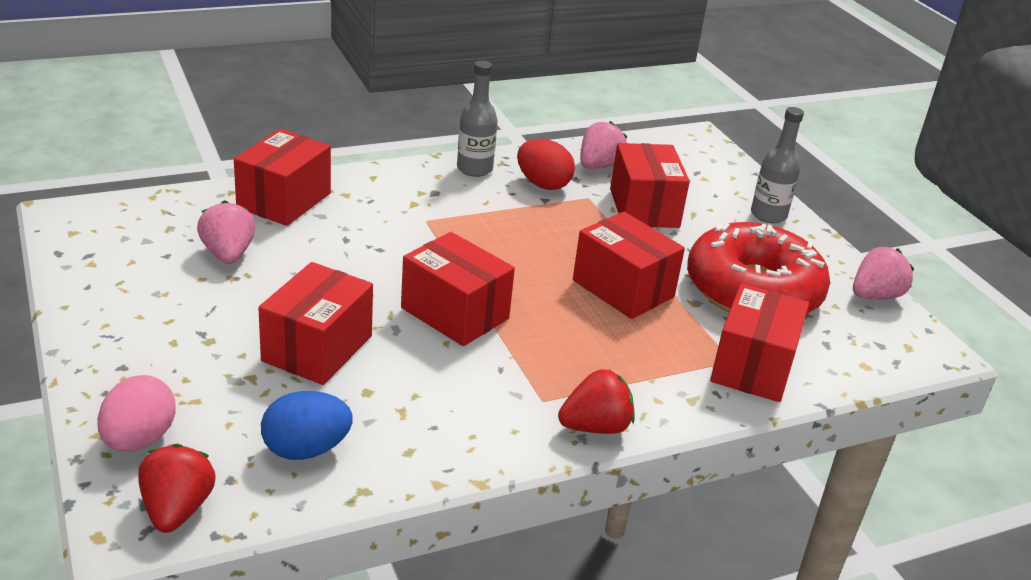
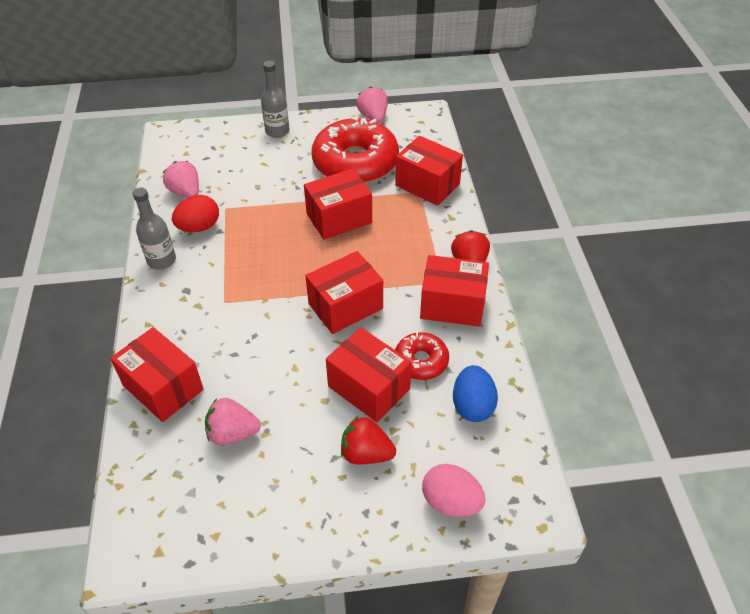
camera: 70 degrees left, 15 degrees up
red strawberry [138,443,216,533] -> red strawberry moved to [341,416,396,464]
red box [610,143,690,228] -> red box moved to [420,255,489,327]
none -> red donut [395,332,449,380]

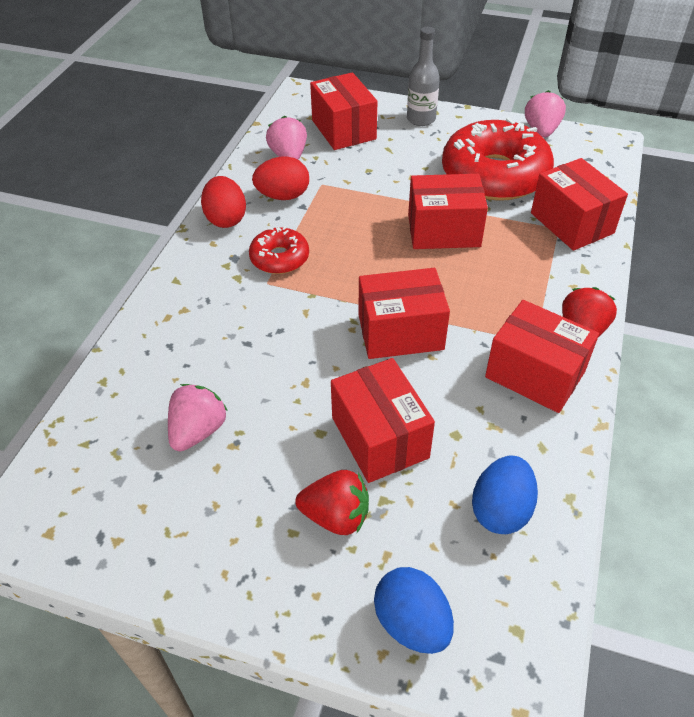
camera: 25 degrees right, 0 degrees up
red box [110,327,204,422] -> red box moved to [310,72,377,150]
grey bottle [133,188,176,269] -> red egg [201,176,246,228]
pink strawberry [205,398,261,445] -> pink strawberry turned 90 degrees clockwise [168,384,228,451]
red strawberry [341,416,396,464] -> red strawberry turned 150 degrees clockwise [295,470,369,535]
red donut [395,332,449,380] -> red donut moved to [249,226,309,274]
pink egg [422,464,486,517] -> blue egg [374,567,454,654]

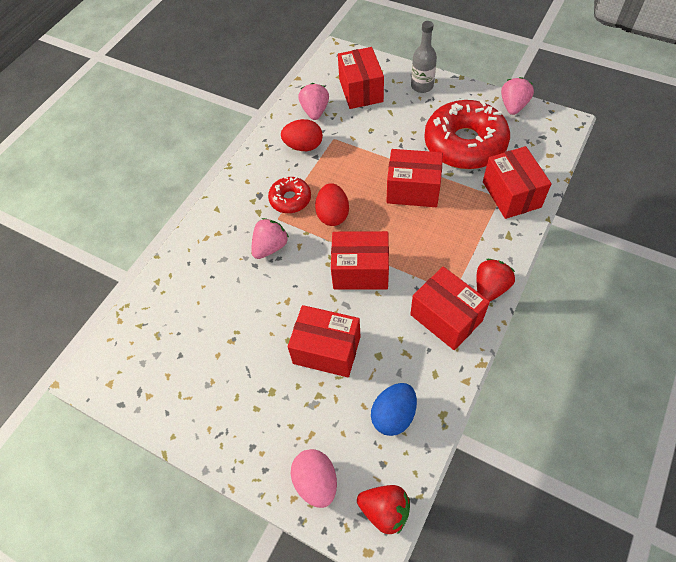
camera: 15 degrees right, 10 degrees up
pink strawberry [168,384,228,451] -> pink strawberry moved to [251,218,289,259]
red egg [201,176,246,228] -> red egg moved to [315,183,349,226]
red strawberry [295,470,369,535] -> red strawberry moved to [357,485,410,534]
red box [331,358,435,483] -> red box turned 60 degrees counterclockwise [287,305,361,377]
blue egg [374,567,454,654] -> pink egg [291,449,337,508]

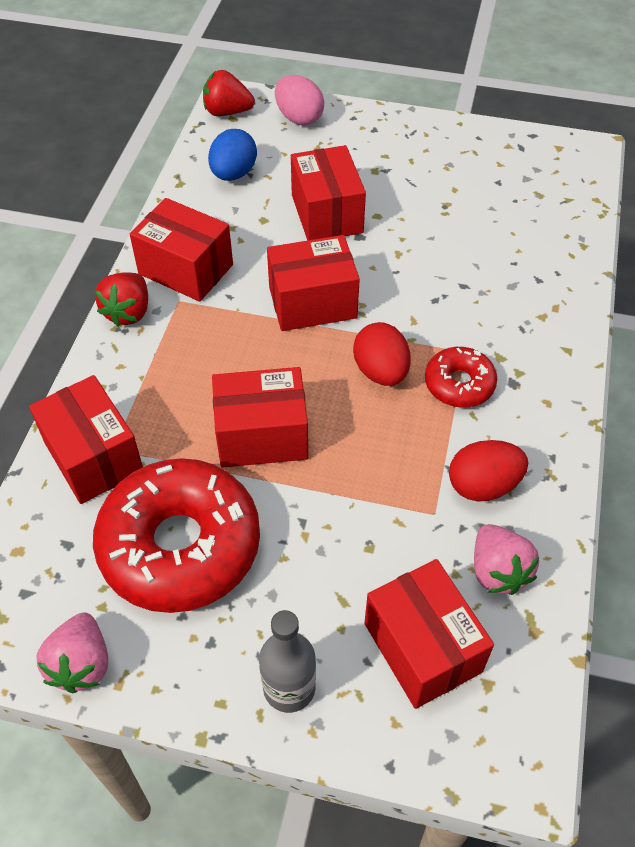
camera: 160 degrees right, 5 degrees down
pink strawberry [251,218,289,259] -> none
red box [287,305,361,377] -> red box turned 75 degrees clockwise [291,145,366,241]

